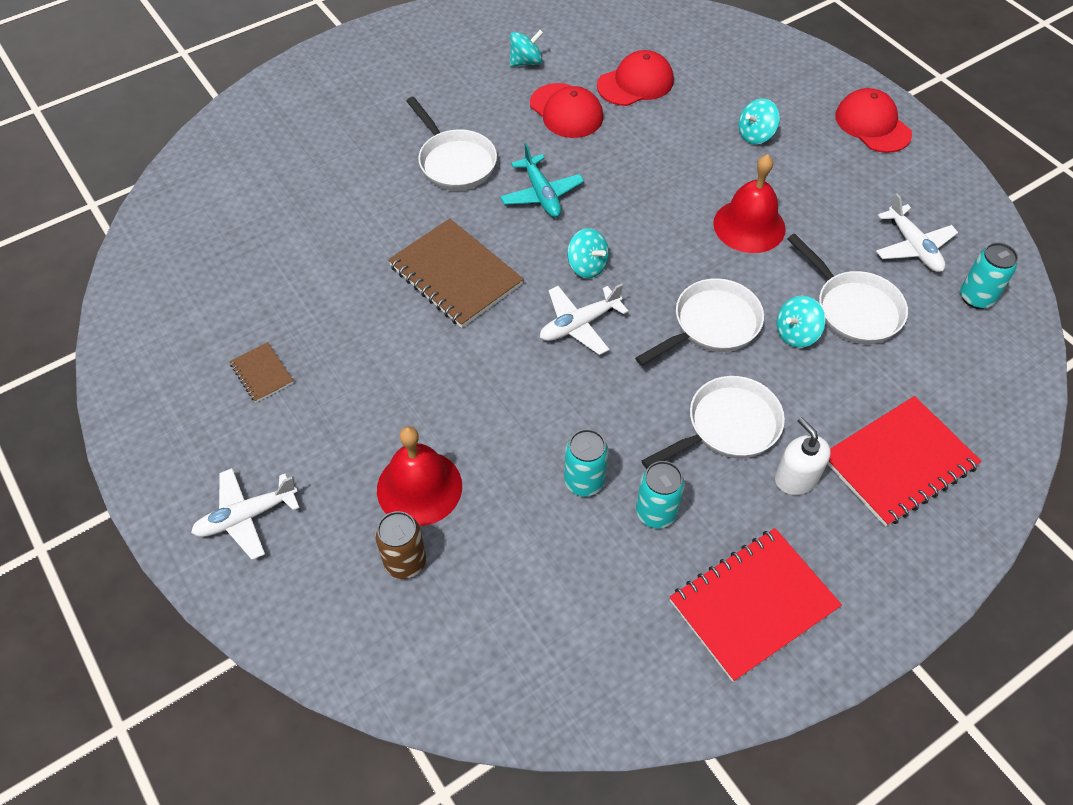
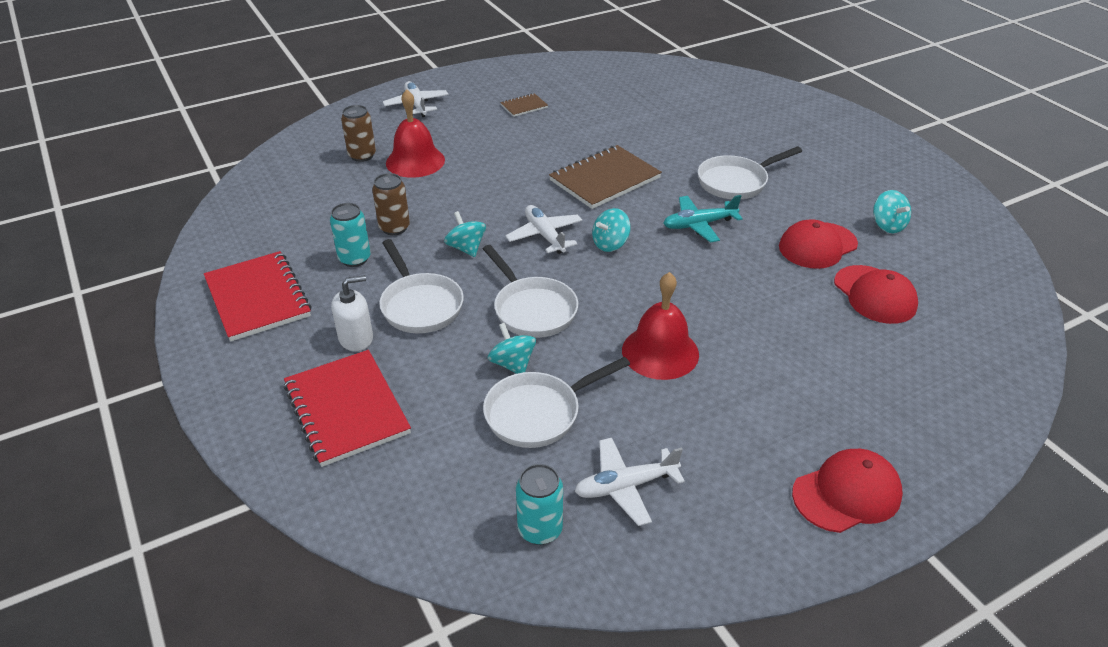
camera: 95 degrees right, 15 degrees down
turquoise can [564,429,608,496] -> brown can [372,173,410,235]
turquoise spinning top [738,99,780,144] -> turquoise spinning top moved to [444,211,486,257]

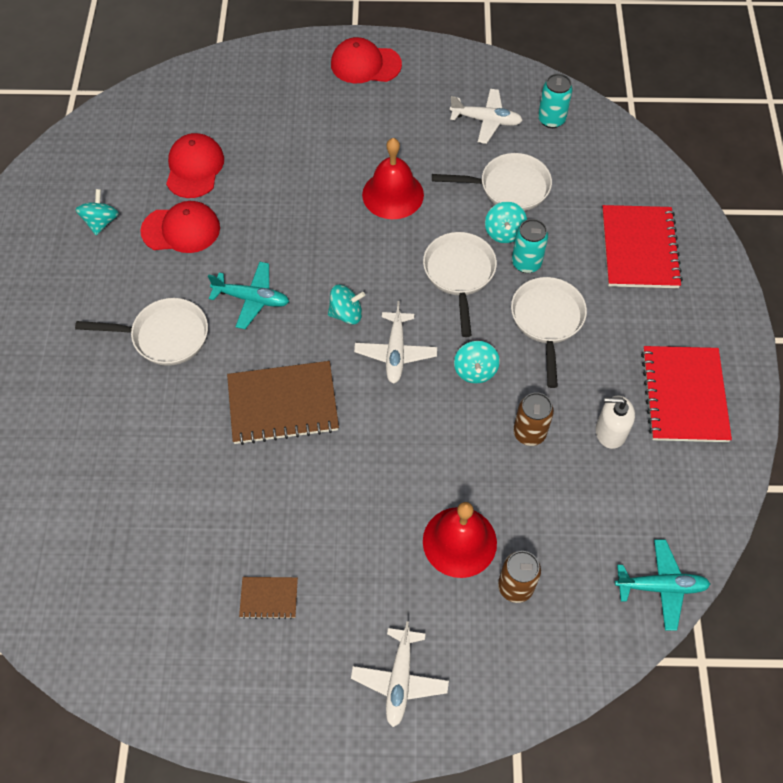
camera: 150 degrees left, 20 degrees up
turquoise can [330,203,371,267] -> turquoise can moved to [512,219,548,273]
white soap dispenser [331,275,373,351] -> white soap dispenser moved to [596,396,635,449]
none -> turquoise plane [615,539,710,631]

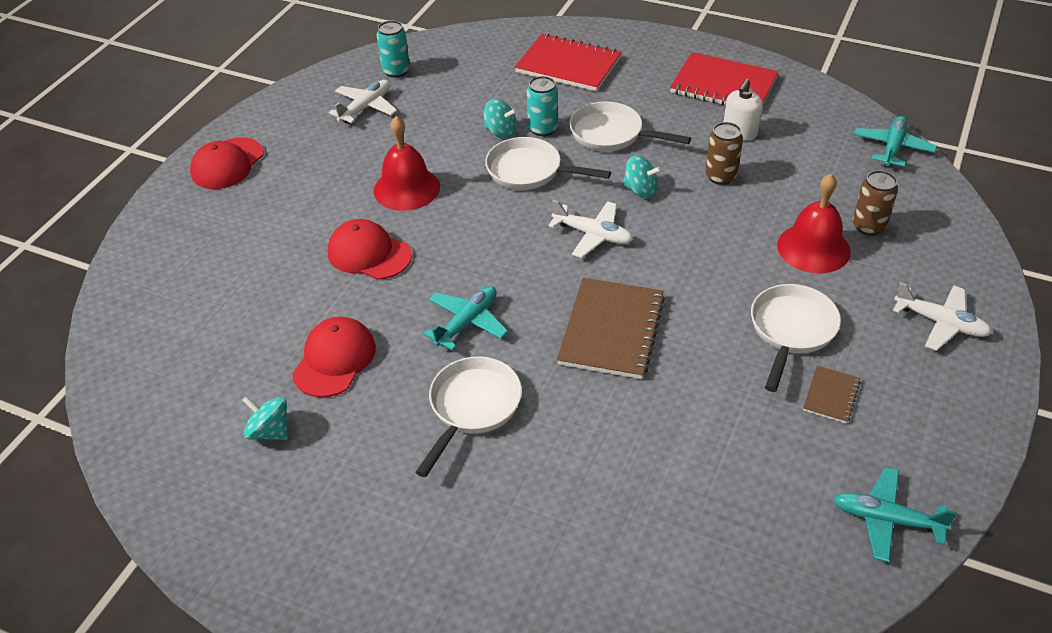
camera: 65 degrees left, 15 degrees down
red cap [166,133,224,198] -> red cap moved to [328,219,412,280]
turquoise spinning top [328,285,365,324] -> none
white pan [432,153,552,211] -> white pan moved to [751,284,841,392]
none -> turquoise plane [834,467,957,562]

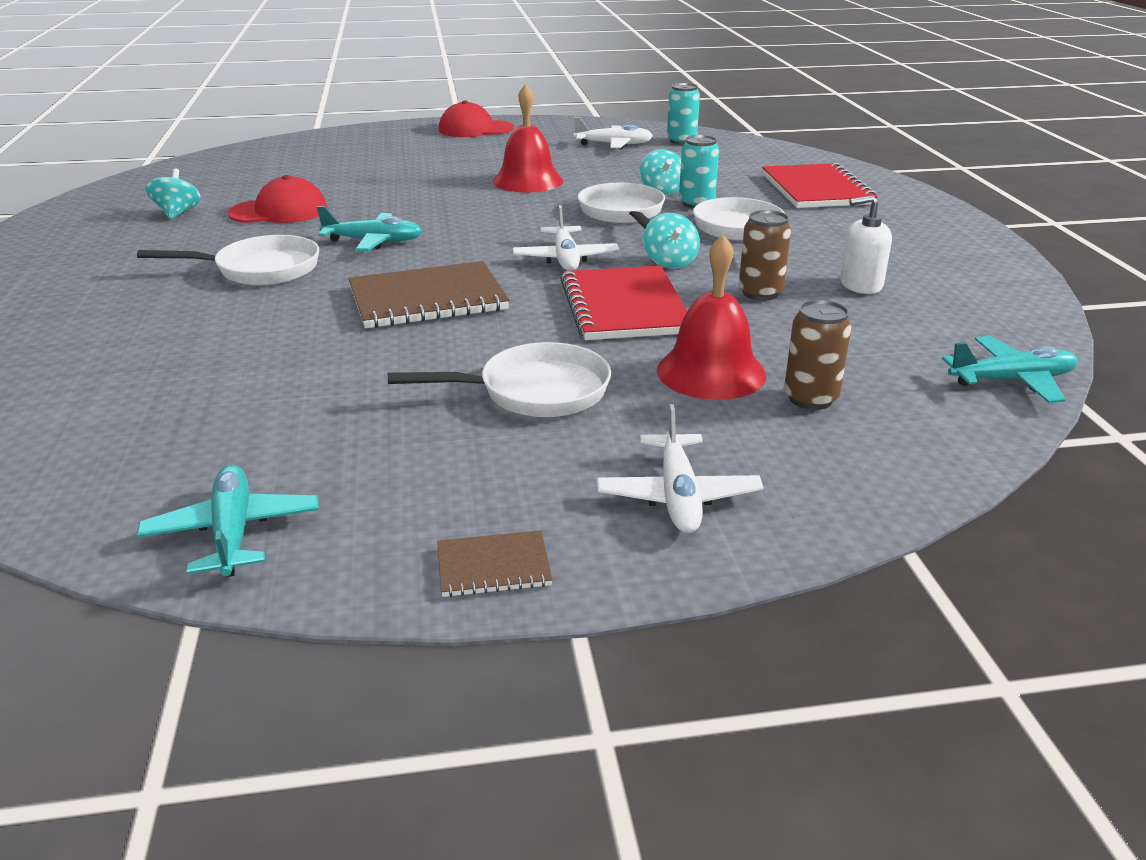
camera: 55 degrees right, 15 degrees down
red cap [328,219,412,280] -> none
red notebook [670,52,778,105] -> red notebook moved to [561,266,687,340]
brown notebook [803,366,861,424] -> brown notebook moved to [437,530,552,597]

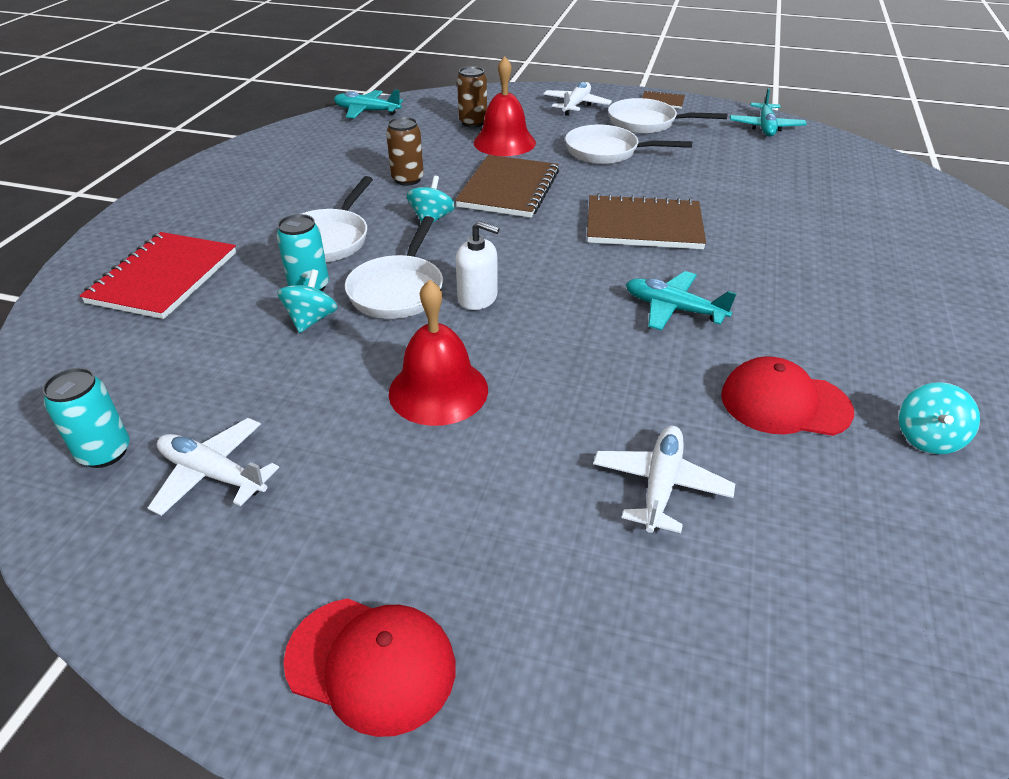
camera: 155 degrees left, 10 degrees up
white pan [137,235,319,285] -> white pan moved to [608,98,728,134]
white plane [513,205,619,271] -> white plane moved to [593,426,735,533]
red notebook [561,266,687,340] -> brown notebook [455,155,559,218]
white soap dispenser [840,195,892,294] -> white soap dispenser moved to [456,221,500,310]

